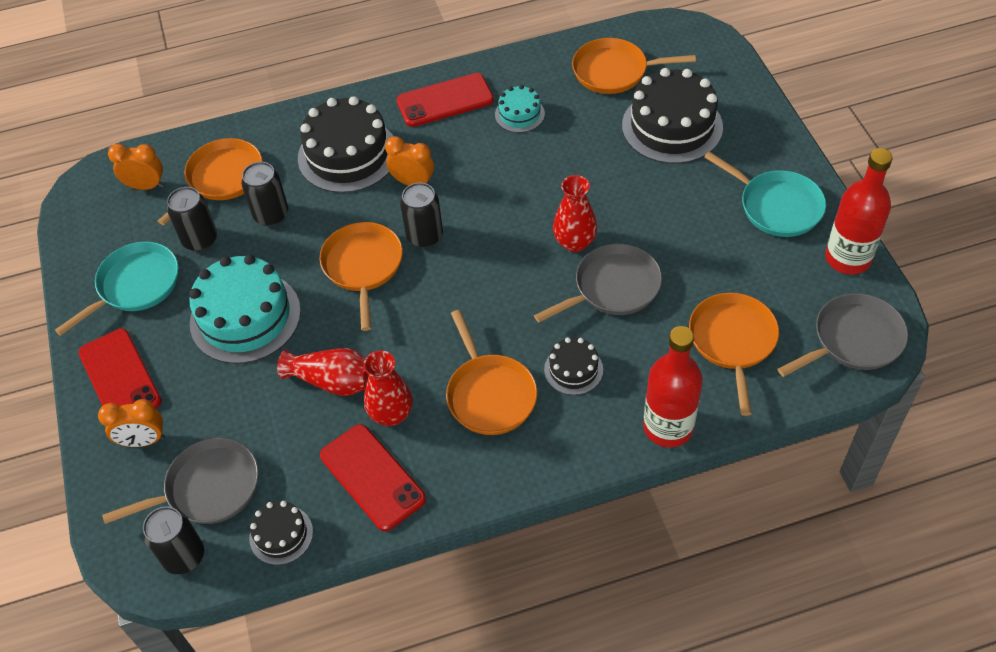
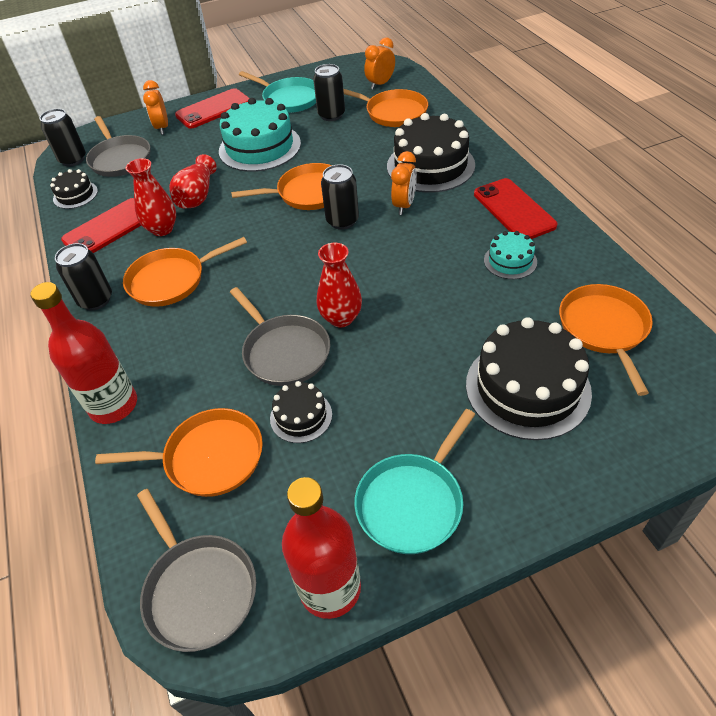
camera: 85 degrees right, 5 degrees down
orange clock [108,144,164,190] -> orange clock turned 135 degrees counterclockwise [364,37,395,89]
black can [241,162,288,226] -> black can moved to [55,243,112,310]
black cake [544,337,603,395] -> black cake moved to [270,381,332,443]

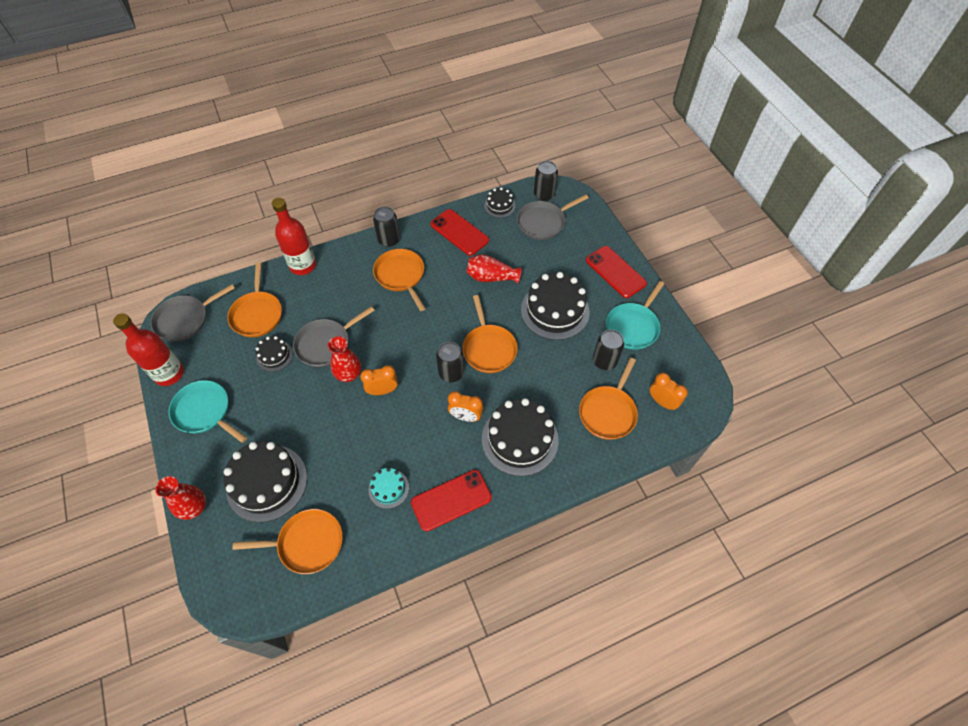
camera: 85 degrees right, 10 degrees up
red vase [126,158,176,236] -> red vase moved to [155,476,206,520]
orange clock [143,80,168,135] -> orange clock moved to [360,365,398,395]
turquoise cake [219,98,301,172] -> black cake [521,272,589,340]

